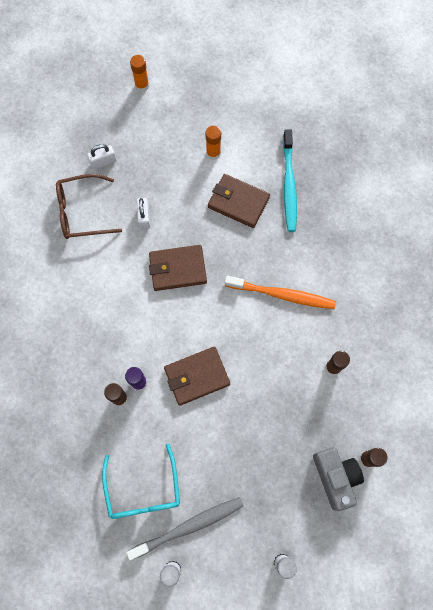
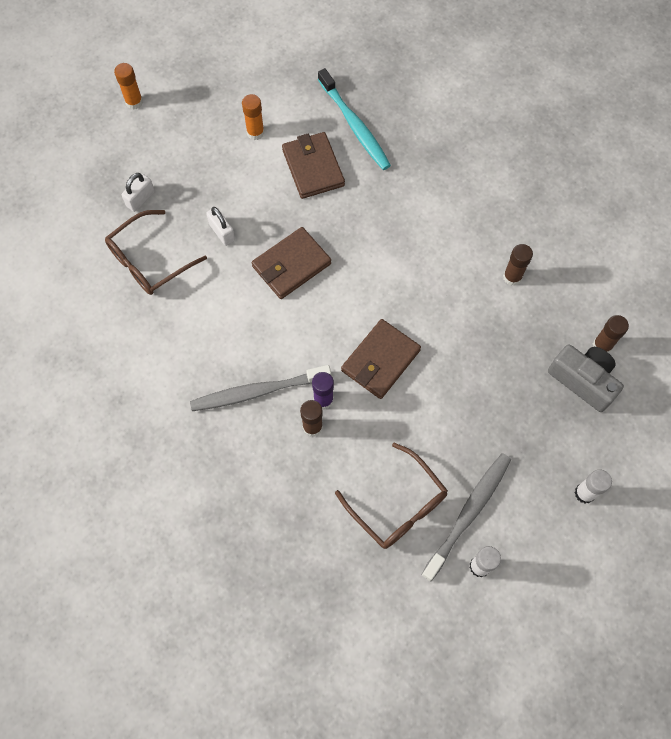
camera: 30 degrees left, 5 degrees down
turquoise glasses [102,443,180,519] -> brown glasses [335,443,448,549]
brown wallet [208,174,270,228] -> brown wallet turned 75 degrees clockwise [282,132,345,199]
orange toothbrush [225,276,336,309] -> none
none -> grey toothbrush [190,365,331,411]

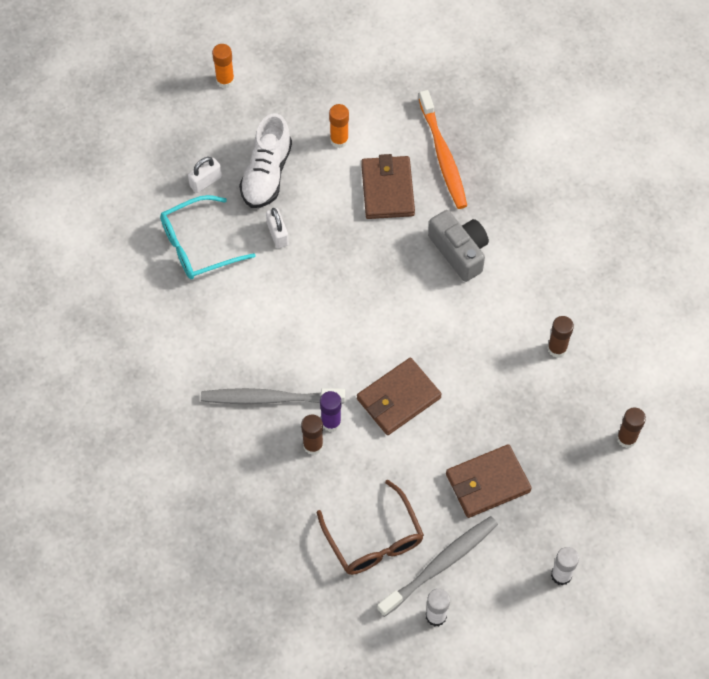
camera: 15 degrees right, 5 degrees down
brown glasses [105,210,207,295] -> turquoise glasses [160,195,256,279]
brown wallet [252,227,331,299] -> brown wallet moved to [446,444,532,518]
turquoise toothbrush [318,68,391,170] -> orange toothbrush [419,90,467,209]
grey camera [548,344,624,412] -> grey camera moved to [428,210,489,282]
none -> white shoe [239,114,292,208]

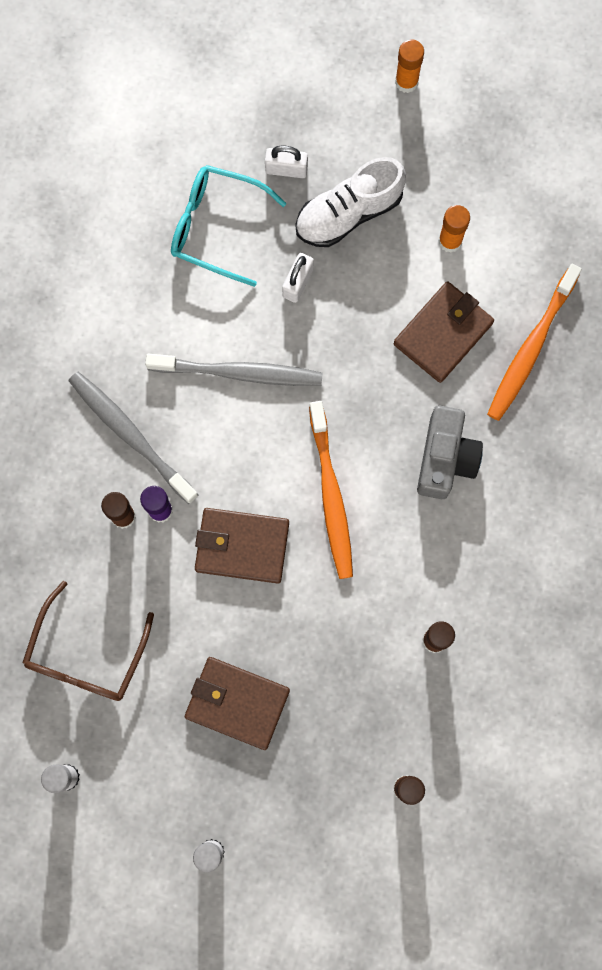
camera: 45 degrees right, 15 degrees up
grey toothbrush [377,516,498,617] -> grey toothbrush moved to [145,354,323,386]
none -> orange toothbrush [309,401,353,579]

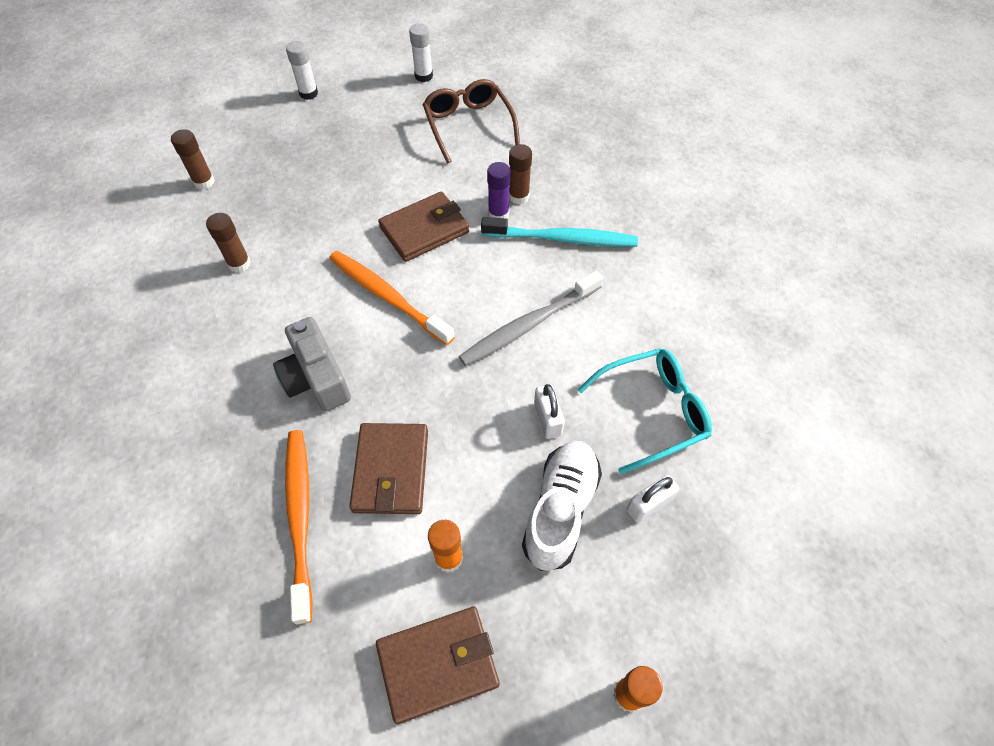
camera: 140 degrees right, 20 degrees down
grey toothbrush [68,372,198,504] -> turquoise toothbrush [481,217,638,247]
brown wallet [185,657,290,750] -> brown wallet moved to [376,607,499,724]

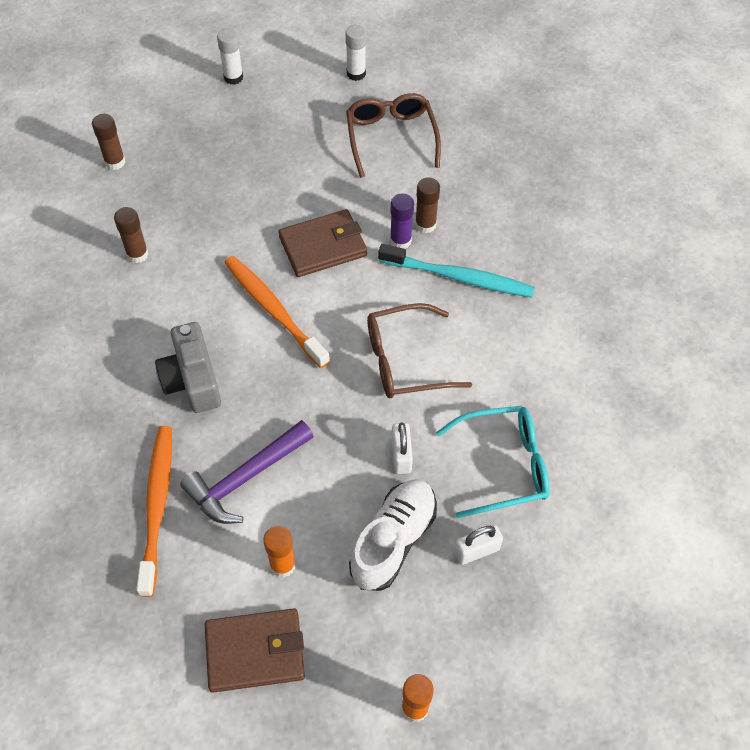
camera: 10 degrees right, 0 degrees up
brown wallet [349,423,428,514] -> purple hammer [180,420,314,524]
grey toothbrush [459,271,603,366] -> brown glasses [367,303,472,398]

